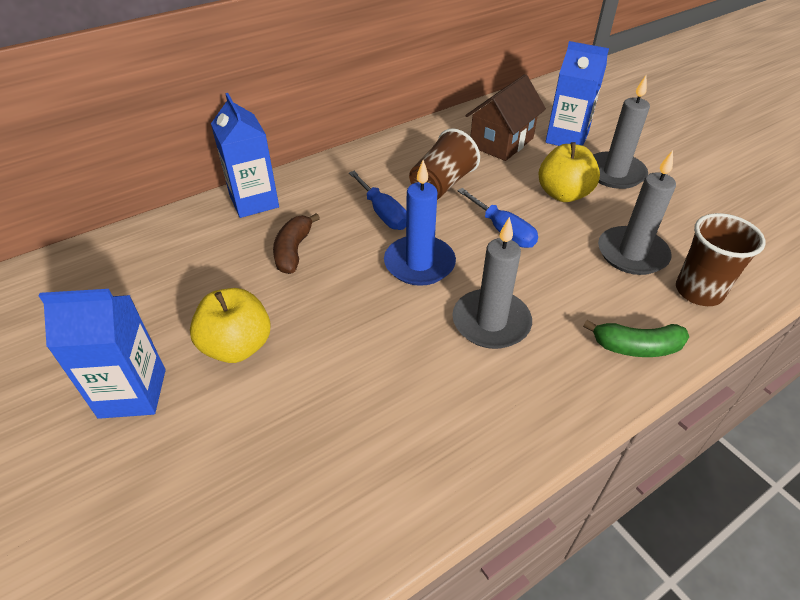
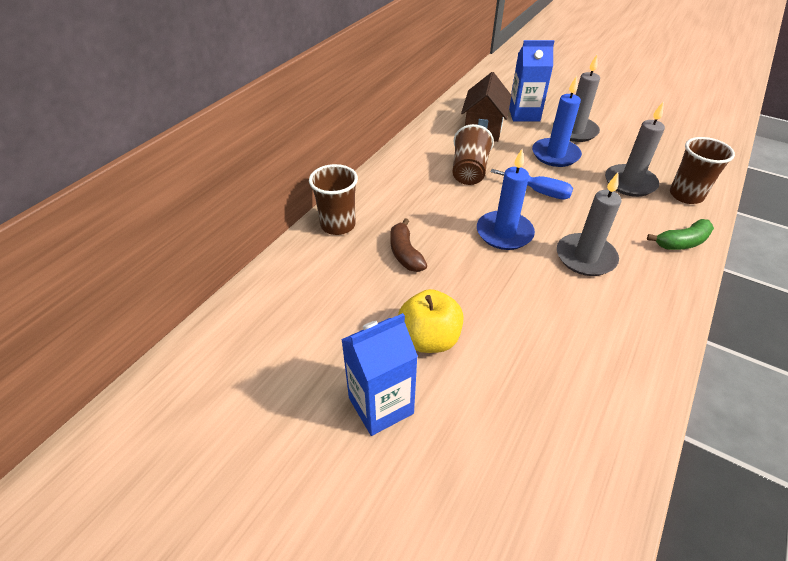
camera: 25 degrees left, 0 degrees up
blue carton [211,93,279,218] -> brown cup [309,164,358,235]
blue screwdriver [349,171,406,230] -> none
yellow apple [538,142,600,202] -> blue candle [532,76,582,167]

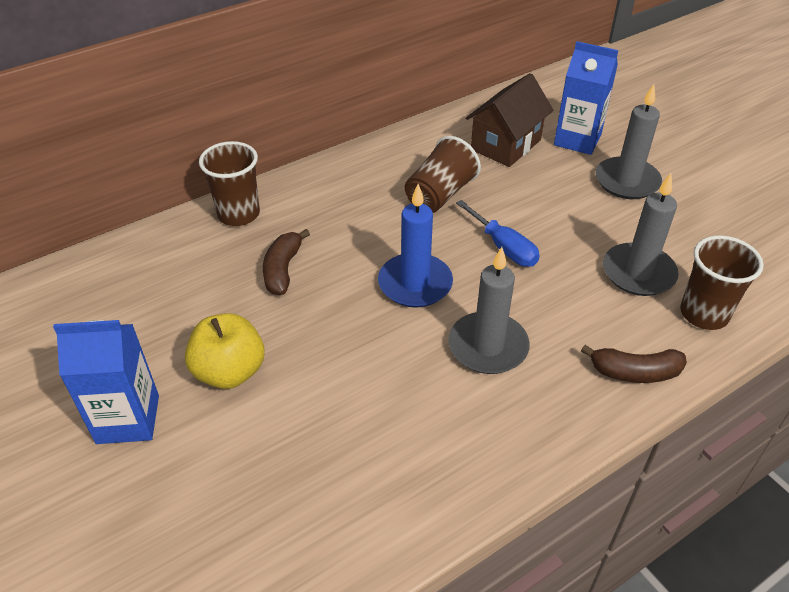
camera: 25 degrees right, 0 degrees up
blue candle [532,76,582,167] -> none
green banana [647,219,714,250] -> brown banana [581,345,687,383]

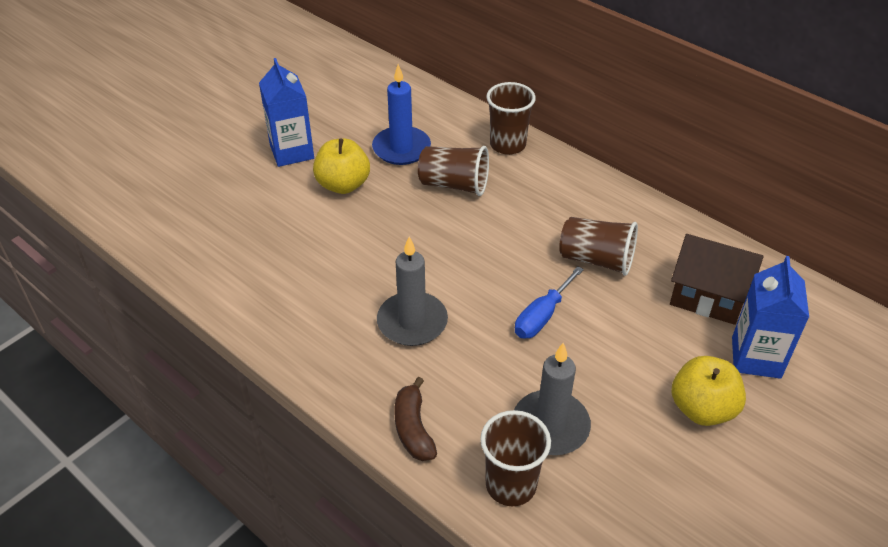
camera: 75 degrees right, 0 degrees up
brown banana [263,229,310,295] -> brown cup [418,146,489,196]
blue candle [378,184,453,308] -> blue candle moved to [372,64,431,165]
grey candle [596,84,662,199] -> yellow apple [672,356,746,426]

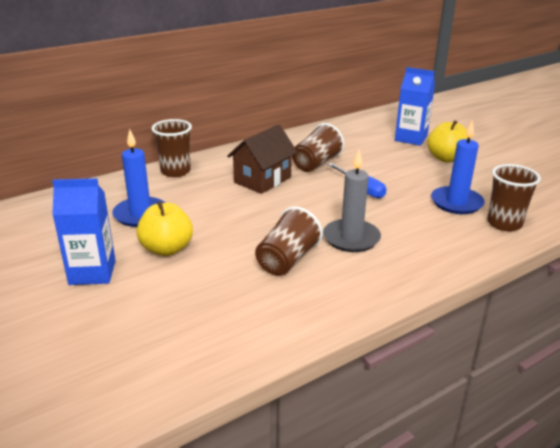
camera: 75 degrees left, 15 degrees down
brown banana [395,377,437,461] -> none
brown cup [418,146,489,196] -> brown cup moved to [255,206,323,276]
grey candle [514,343,591,455] -> blue candle [431,121,485,214]
brown house [670,234,764,325] -> brown house moved to [227,124,297,194]

